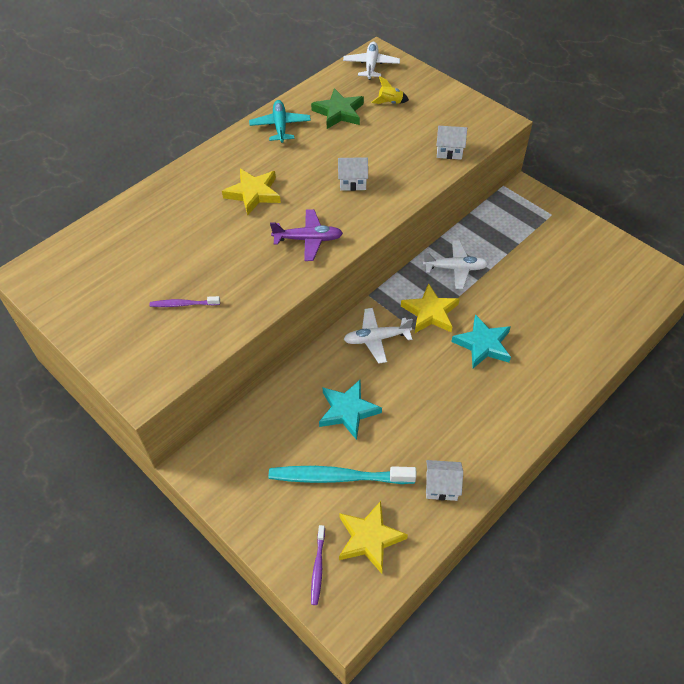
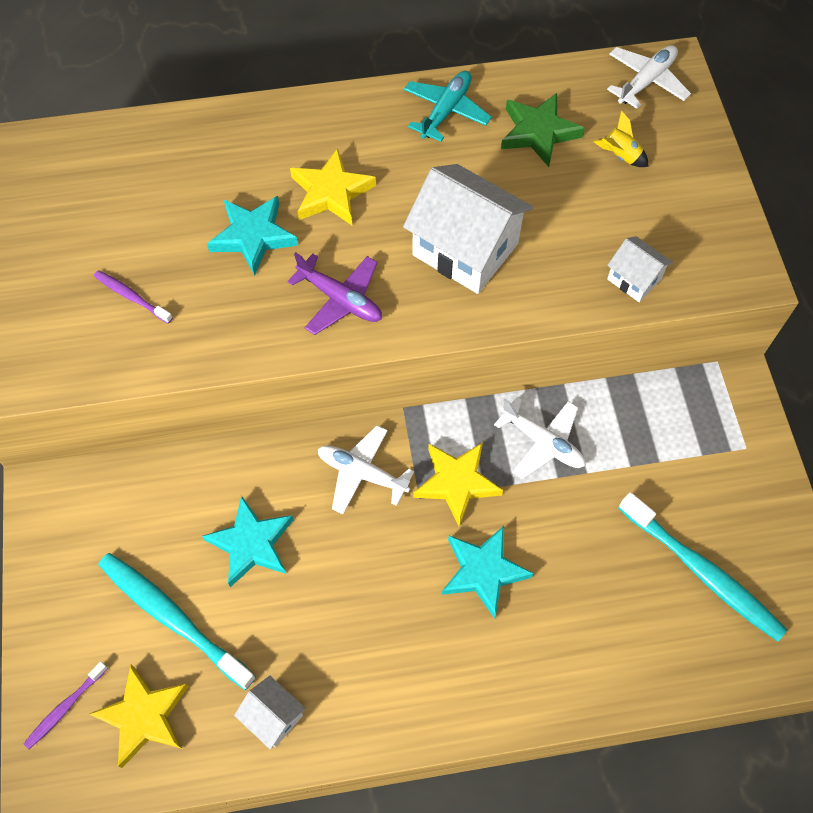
camera: 35 degrees right, 10 degrees up
white house [338,157,368,191] -> white house [403,164,533,294], size x1.99
none -> turquoise star [207,196,298,276]
none -> turquoise toothbrush [618,492,787,642]

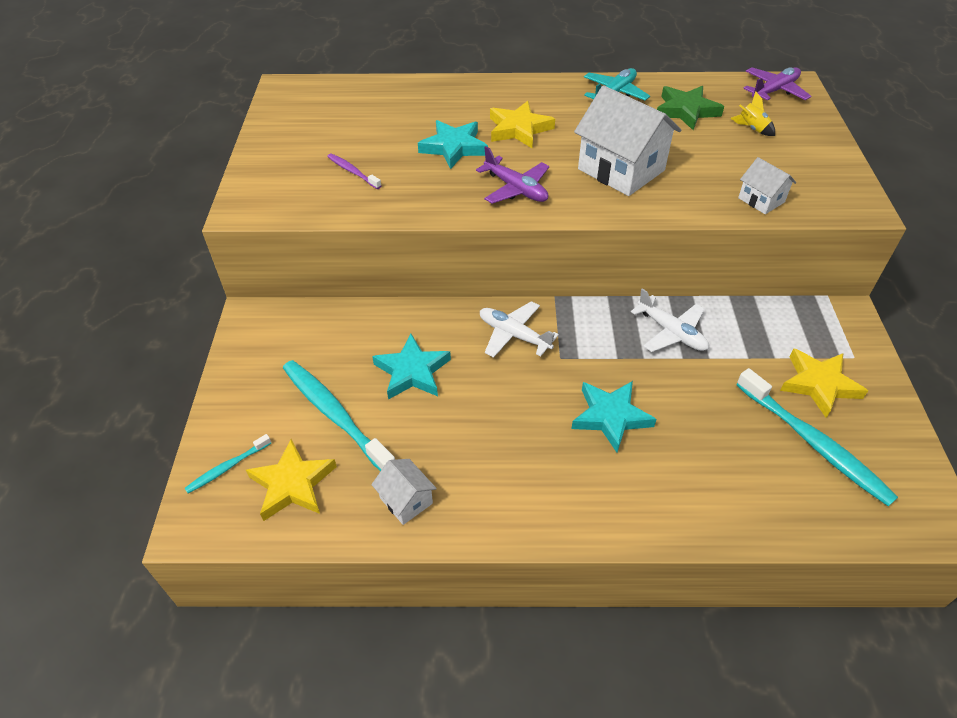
camera: 10 degrees right, 15 degrees down
purple toothbrush [23,661,108,749] -> turquoise toothbrush [184,434,271,494]
yellow star [413,442,503,527] -> yellow star moved to [780,348,868,418]
white plane [607,45,691,109] -> purple plane [743,67,811,101]

